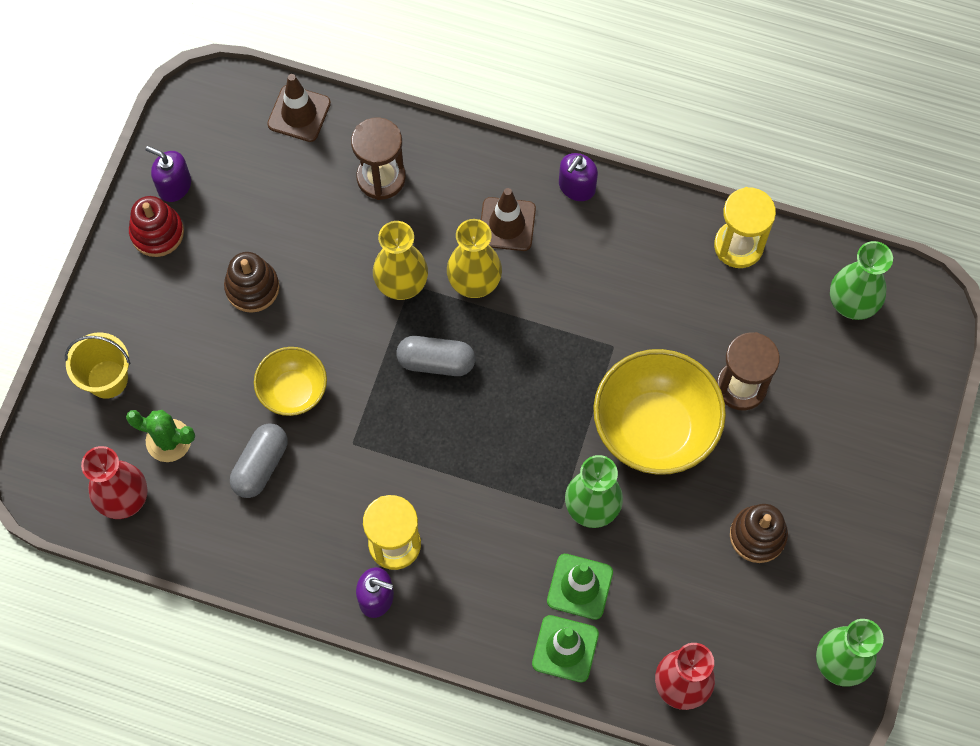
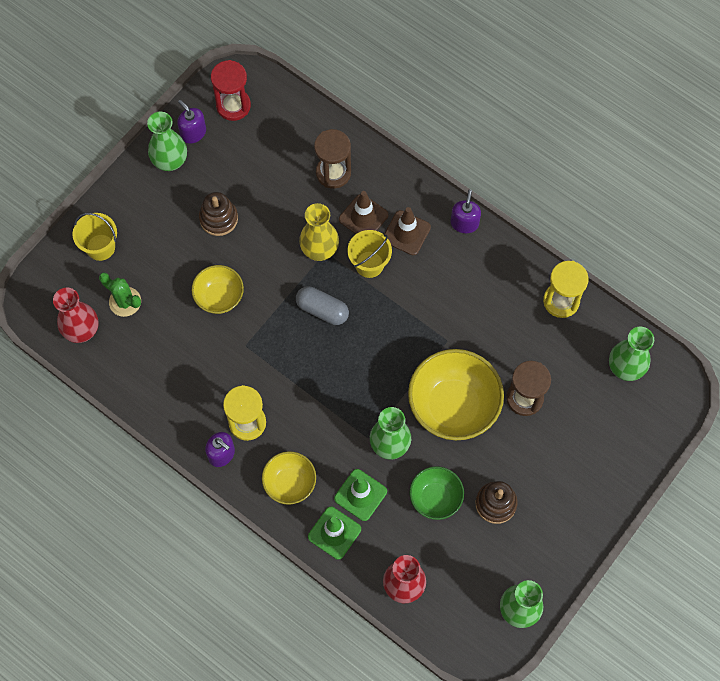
camera: 20 degrees right, 0 degrees up
red stacking toy [129,196,184,257] -> green vase [147,112,187,171]
grey capsule [230,423,288,498] -> none
brown traffic cone [267,74,331,142] -> brown traffic cone moved to [339,191,389,234]
yellow vase [447,219,502,298] -> yellow bucket [347,230,392,278]
purple soap dispenser [559,153,598,201] -> purple soap dispenser turned 135 degrees clockwise [451,189,481,233]
none -> red hourglass [211,60,251,121]
none -> yellow bowl [262,451,316,505]
none -> green bowl [410,466,464,520]

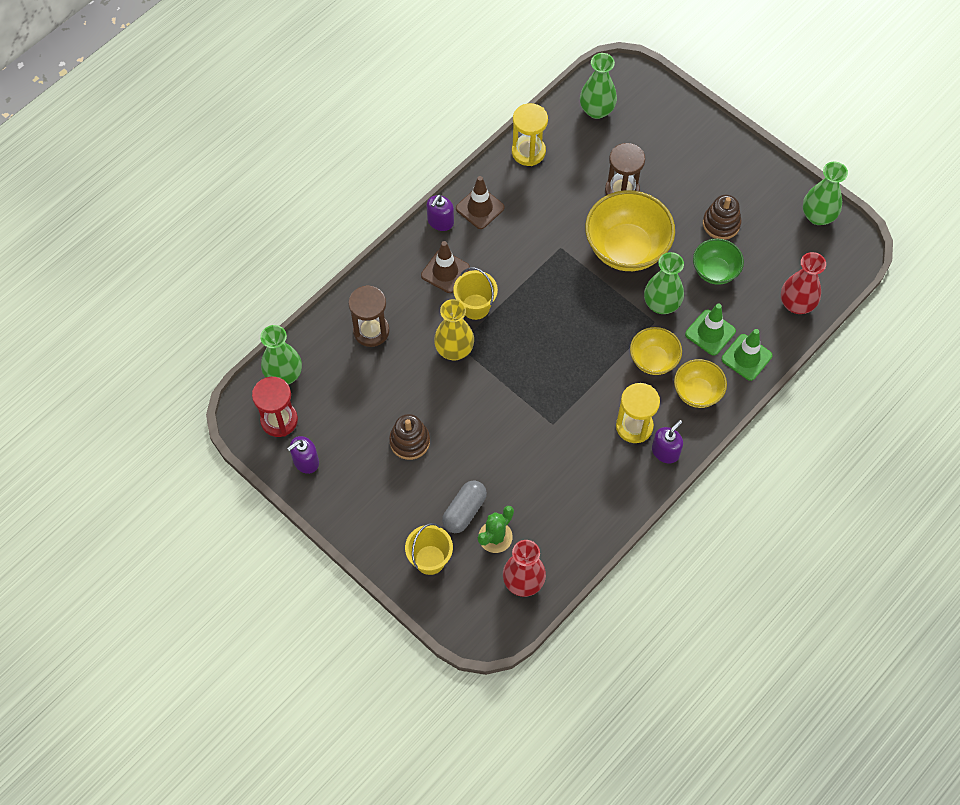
camera: 85 degrees left, 5 degrees down
green vase [147,112,187,171] -> green vase moved to [260,325,302,385]
yellow bowl [192,265,244,314] -> yellow bowl moved to [630,327,682,375]
grey capsule [296,286,349,325] -> grey capsule moved to [442,480,487,533]
brown traffic cone [339,191,389,234] -> brown traffic cone moved to [456,176,505,229]
purple soap dispenser [451,189,481,233] -> purple soap dispenser turned 75 degrees counterclockwise [427,195,454,231]

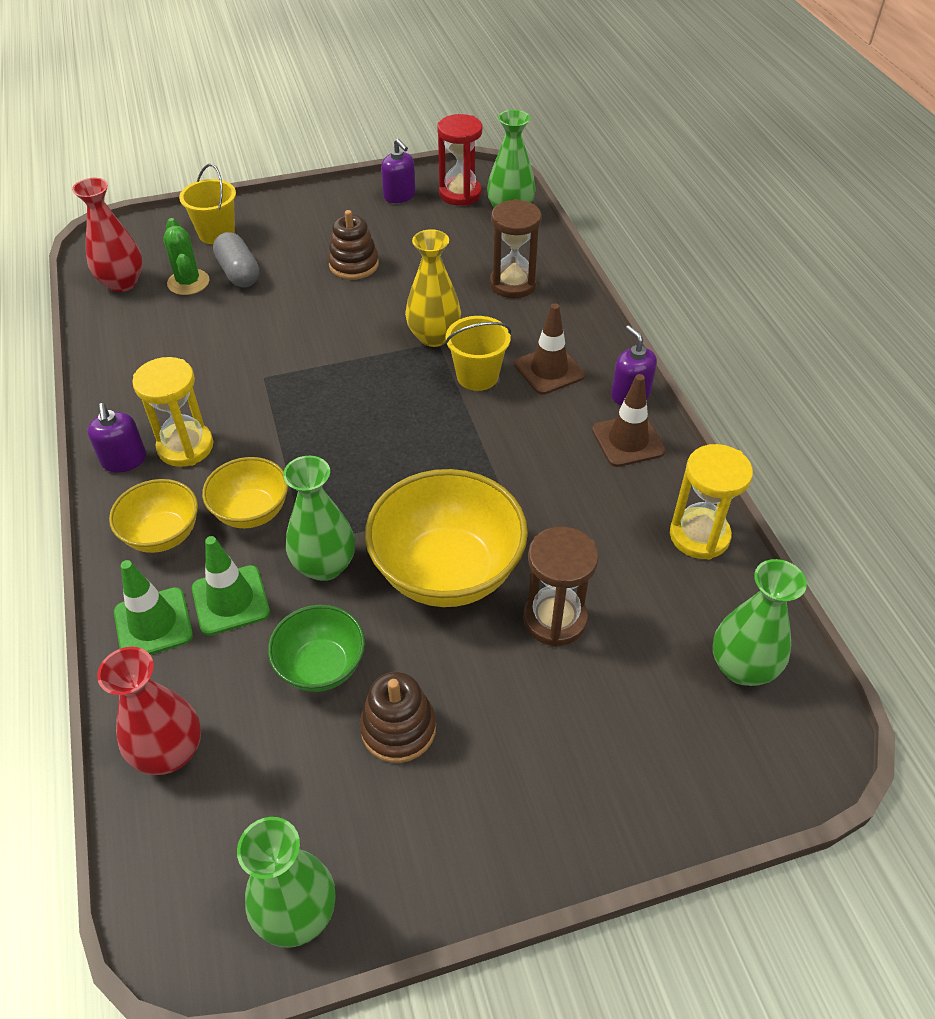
camera: 120 degrees right, 15 degrees down
purple soap dispenser [287,436,319,474] -> purple soap dispenser turned 150 degrees clockwise [381,139,416,203]

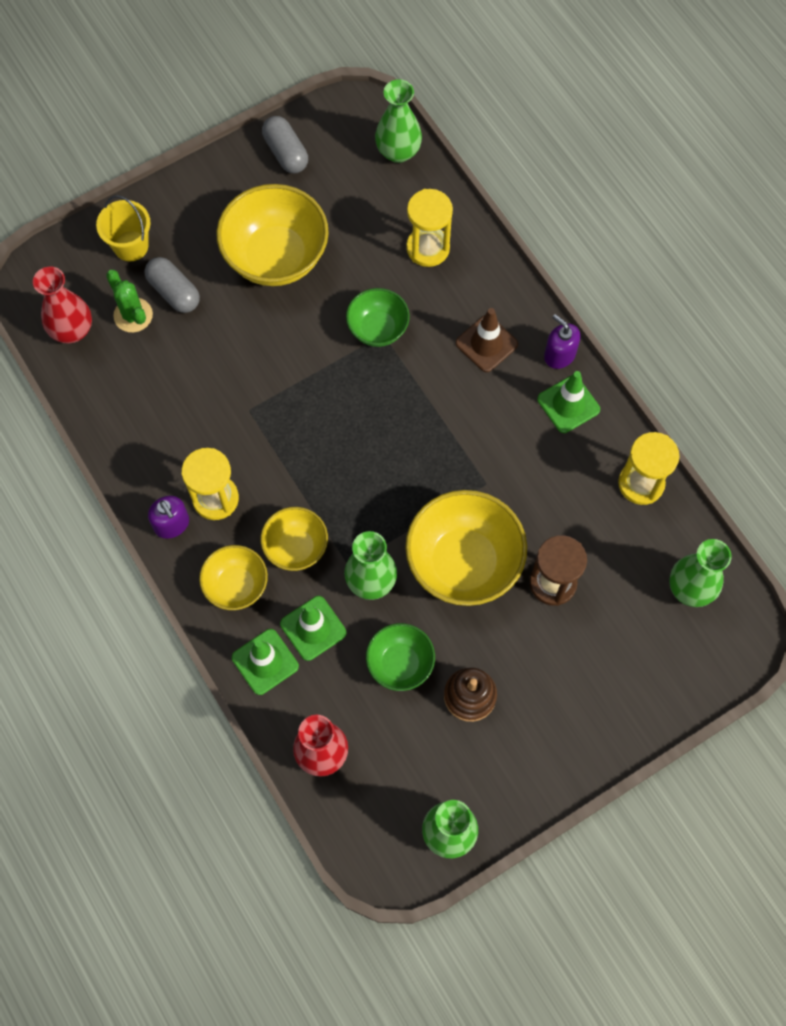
camera: 15 degrees left, 20 degrees up
brown stacking toy [328,210,379,280] -> yellow bowl [216,184,329,286]
purple soap dispenser [381,139,416,203] -> grey capsule [262,116,308,173]
yellow vase [405,229,461,347] -> green bowl [346,288,410,347]
red hourglass [437,114,482,206] -> none
yellow bucket [445,316,511,391] -> none
brown hourglass [490,199,542,298] -> yellow hourglass [406,189,453,267]
brown traffic cone [592,374,666,467] -> green traffic cone [537,371,600,433]

